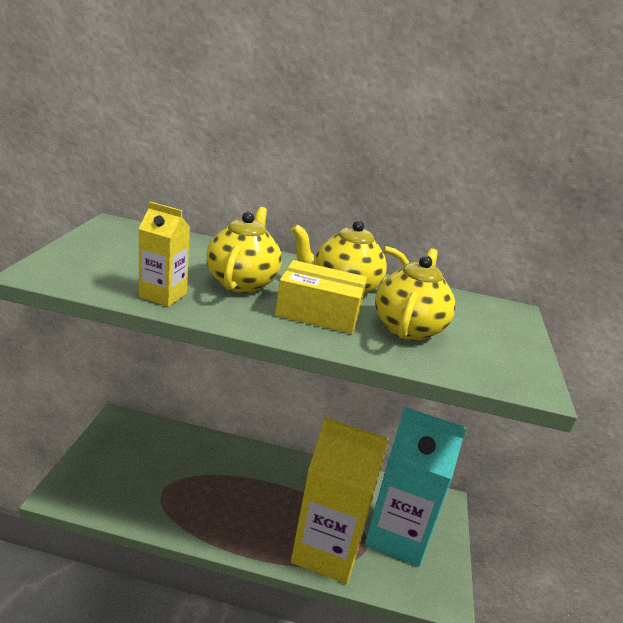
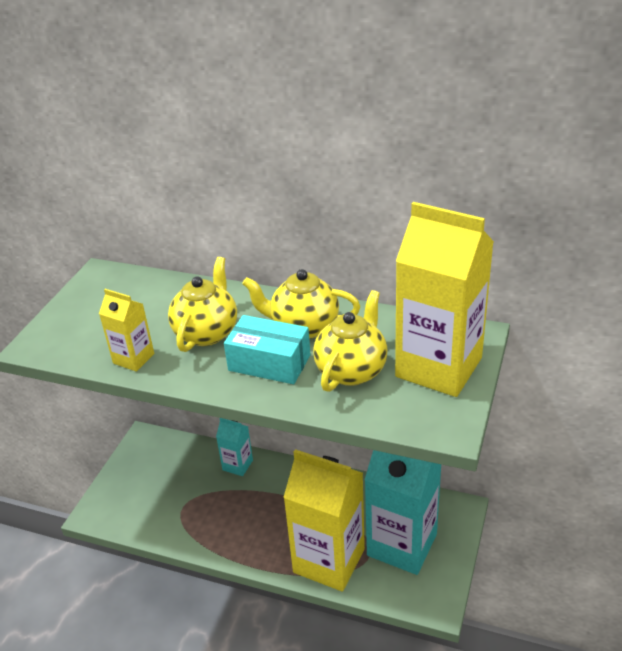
camera: 15 degrees right, 10 degrees up
yellow box [275,260,367,334] -> turquoise box [224,315,311,384]
none -> turquoise carton [216,418,253,476]
none -> yellow carton [395,202,494,397]

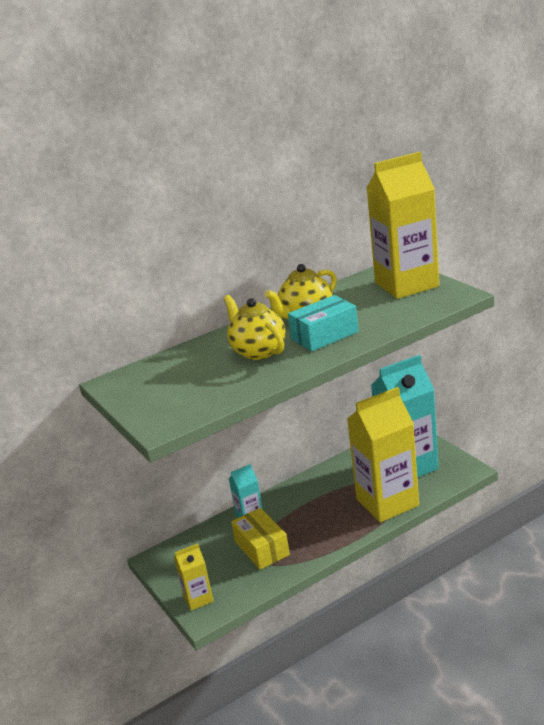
camera: 50 degrees left, 10 degrees down
yellow carton [99,289,154,372] -> yellow carton moved to [174,543,213,611]
yellow teapot [313,290,388,392] -> none
none -> yellow box [231,508,290,570]

